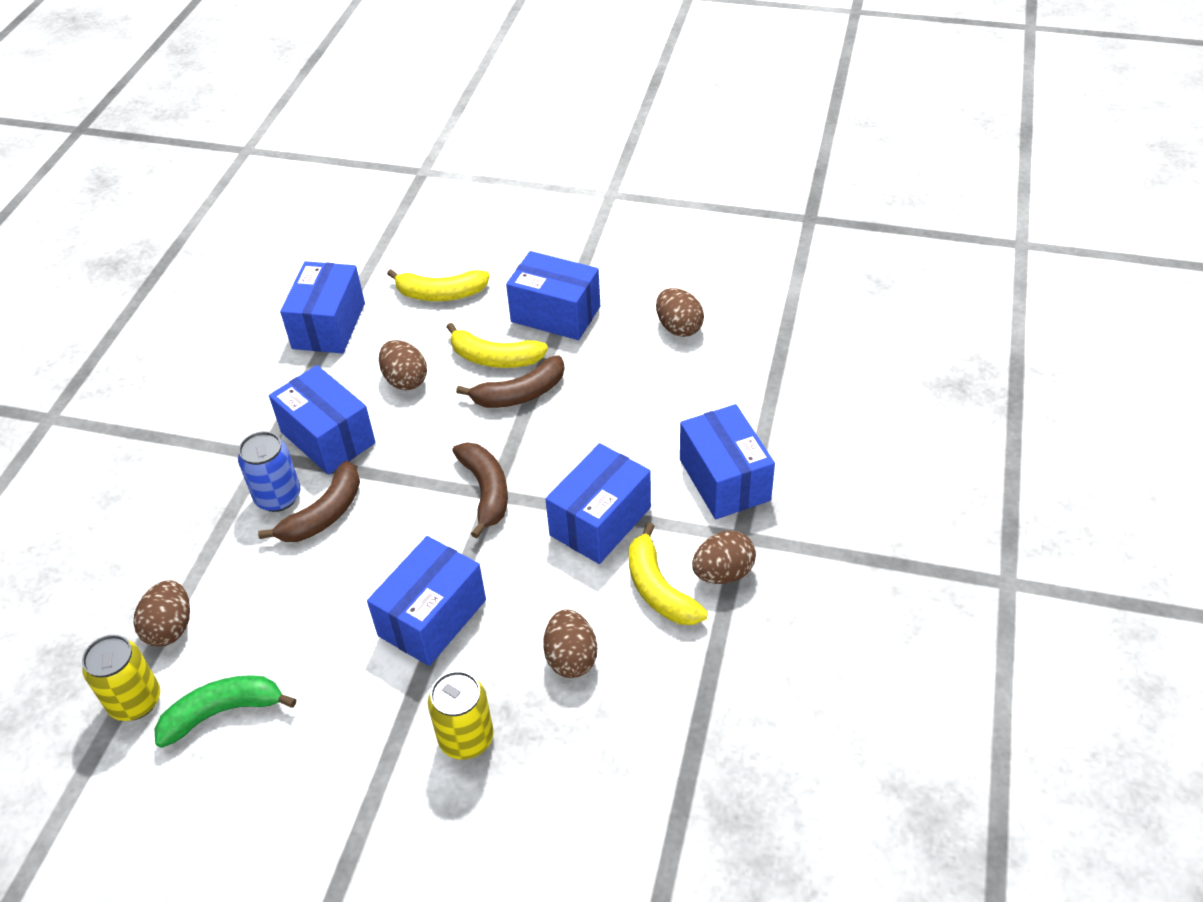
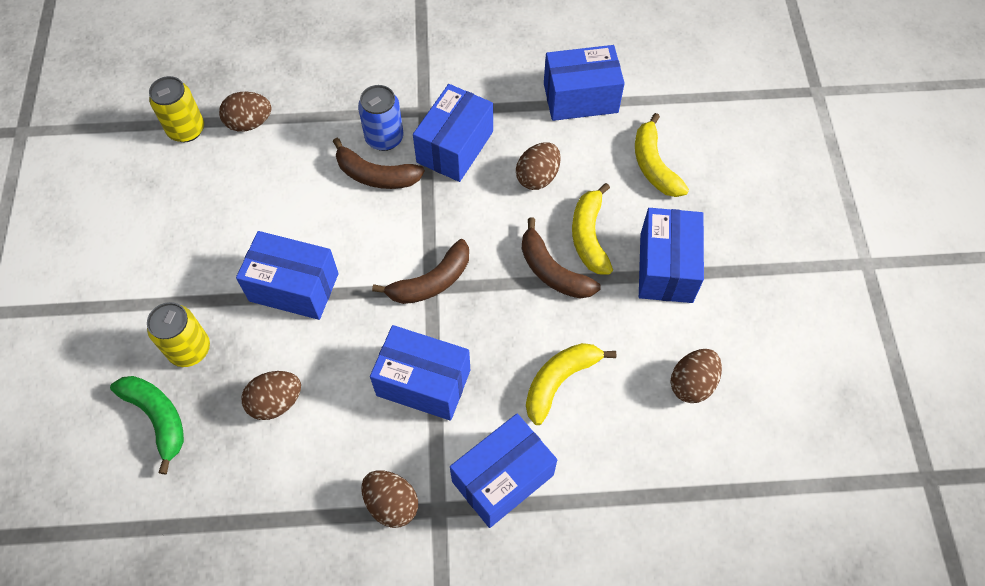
camera: 70 degrees right, 15 degrees up
green banana [155,675,297,748] -> green banana moved to [110,376,184,475]
yellow banana [629,522,708,625] -> yellow banana moved to [526,343,616,425]

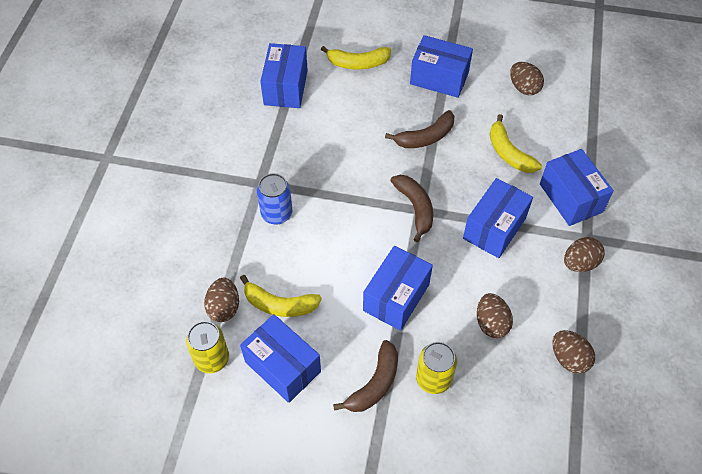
camera: 75 degrees left, 5 degrees down
green banana [110,376,184,475] -> none
brown banana [333,138,425,189] -> brown banana moved to [333,340,398,412]
blue box [413,84,493,182] -> blue box moved to [240,314,321,403]
brown egg [516,142,561,190] -> brown egg moved to [552,330,595,374]
yellow banana [572,183,613,274] -> yellow banana moved to [240,275,322,317]

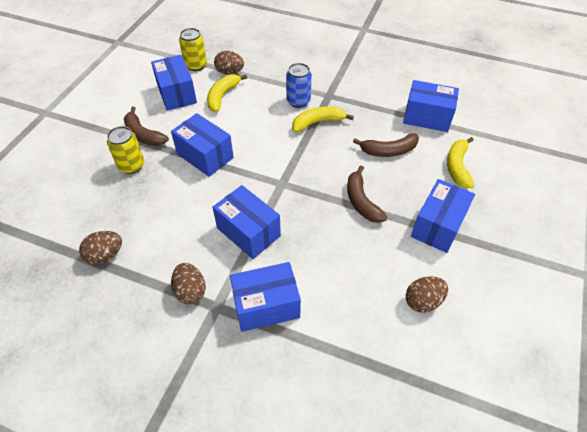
camera: 100 degrees right, 5 degrees down
blue box [240,314,321,403] -> blue box turned 75 degrees counterclockwise [151,55,197,111]
brown banana [390,175,433,242] -> brown banana moved to [353,133,419,157]
brown egg [477,293,513,338] -> none
yellow banana [490,114,542,173] -> yellow banana moved to [292,106,354,132]

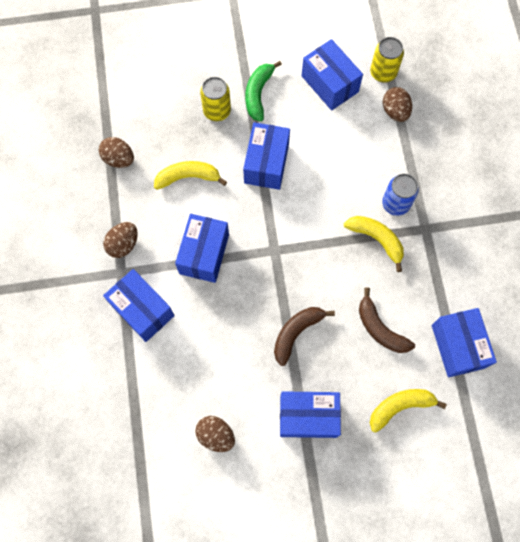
camera: 60 degrees right, 20 degrees up
brown banana [124,107,169,146] -> green banana [245,61,282,121]
blue box [151,55,197,111] -> blue box turned 75 degrees counterclockwise [302,39,363,111]
yellow banana [207,74,247,112] -> yellow banana moved to [154,161,227,190]

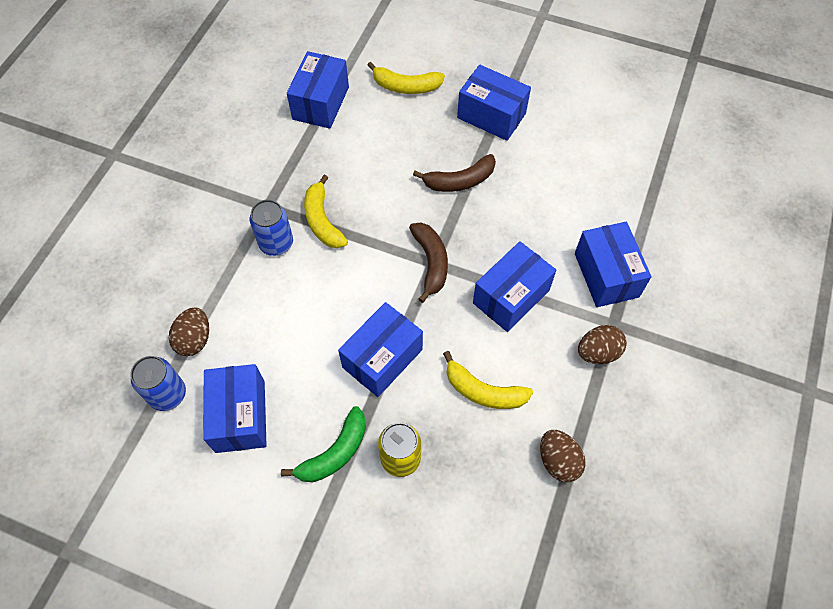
camera: 150 degrees left, 10 degrees down
brown egg [195,416,235,452] -> none
brown banana [359,287,415,353] -> brown banana moved to [409,223,448,303]
yellow can [370,37,404,82] -> blue can [130,356,186,411]

